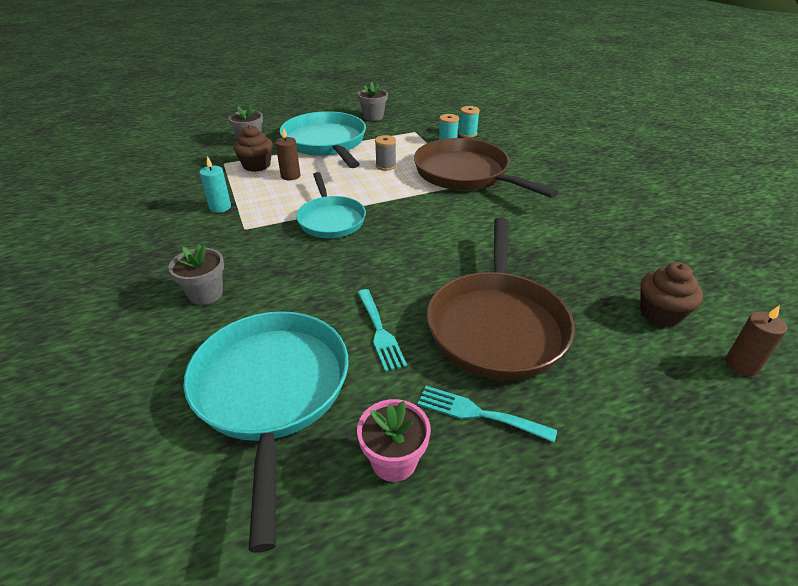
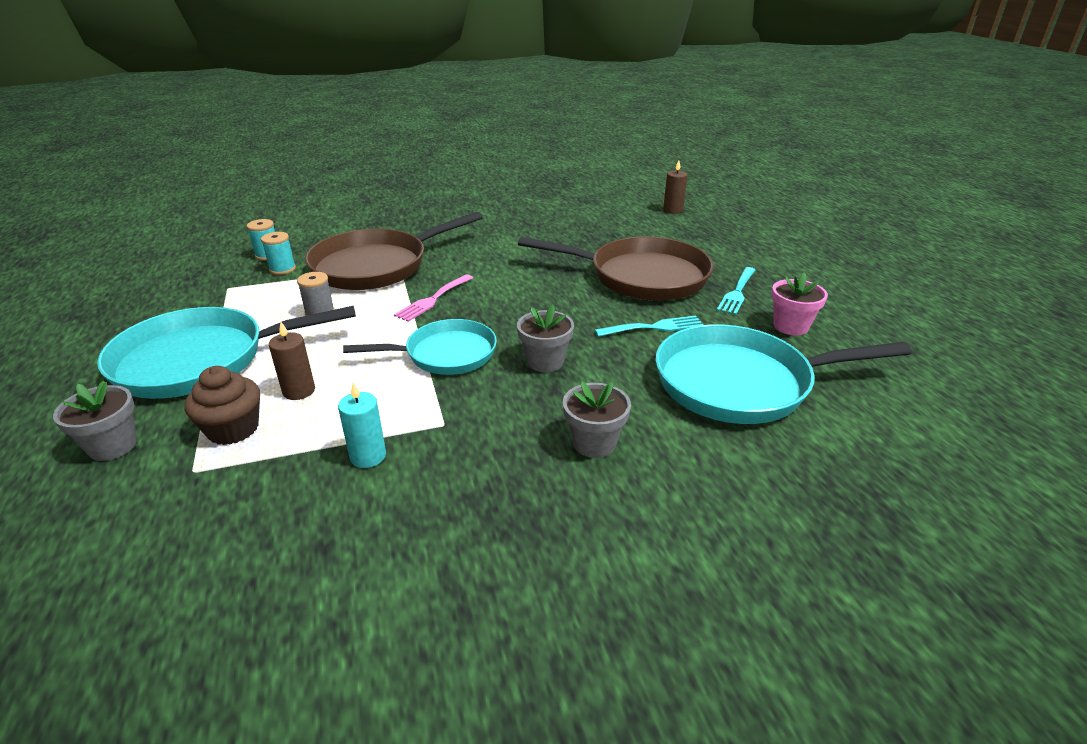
camera: 85 degrees left, 5 degrees down
grey flower pot [357,82,388,121] -> grey flower pot moved to [517,305,574,372]
brown cupcake [640,262,703,327] -> none
none -> pink fork [394,274,473,322]

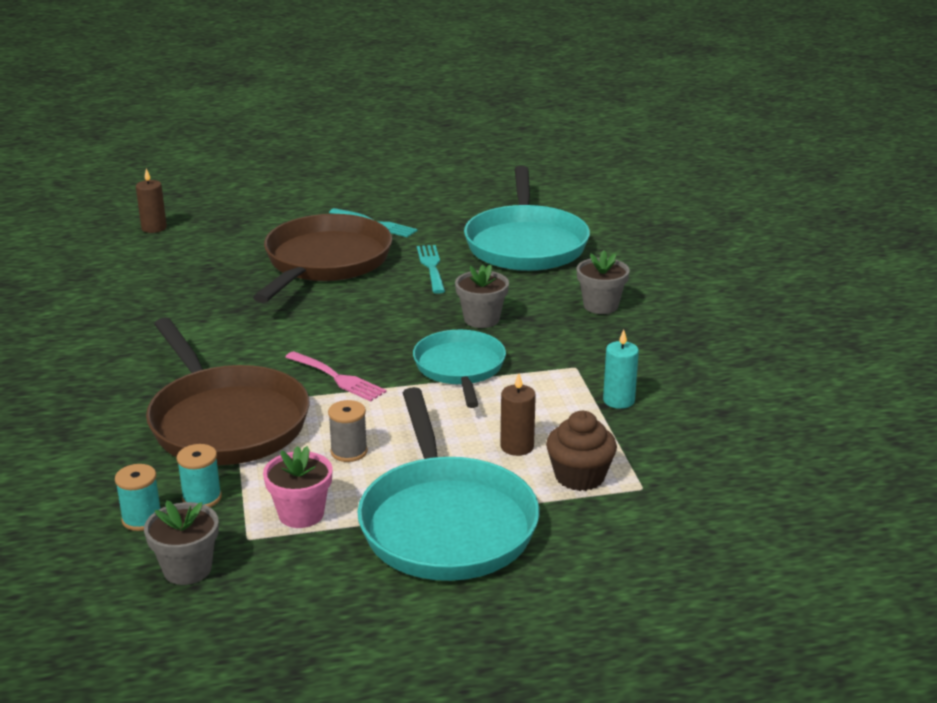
camera: 85 degrees left, 5 degrees down
grey flower pot [53,381,137,461] -> grey flower pot moved to [144,500,219,585]
pink flower pot [772,273,828,336] -> pink flower pot moved to [263,446,333,528]

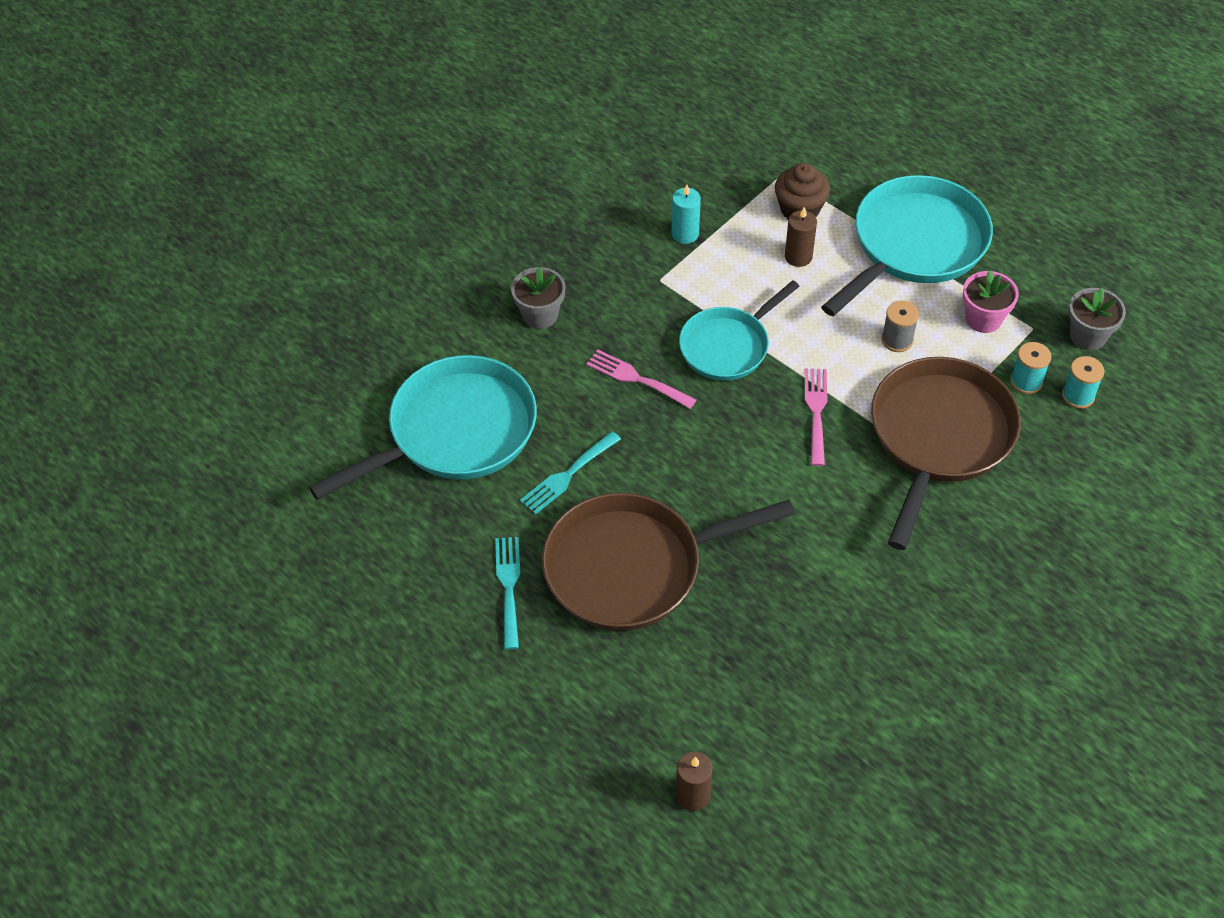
camera: 125 degrees left, 25 degrees up
grey flower pot [455,264,509,328] -> pink fork [586,350,696,409]

